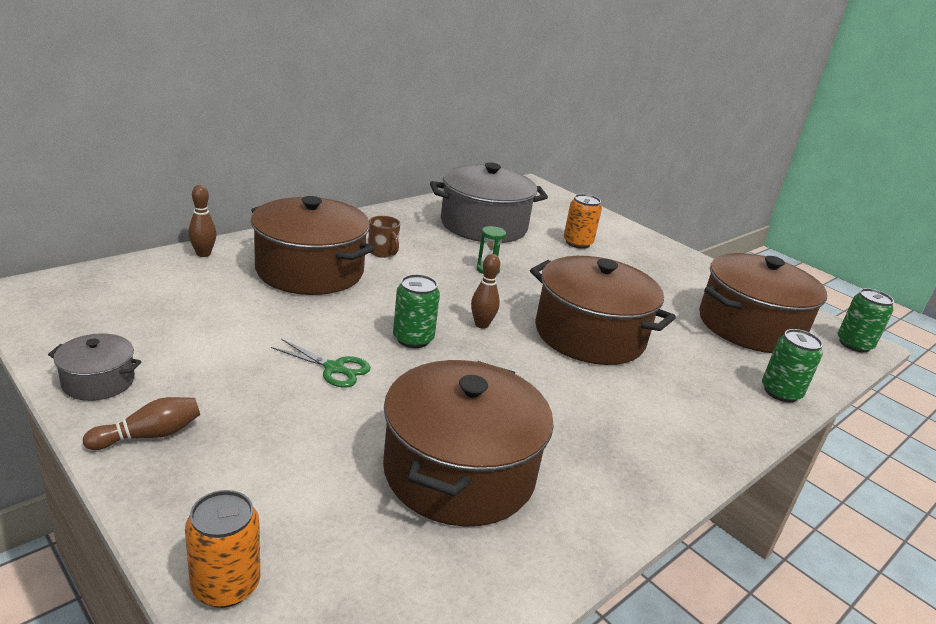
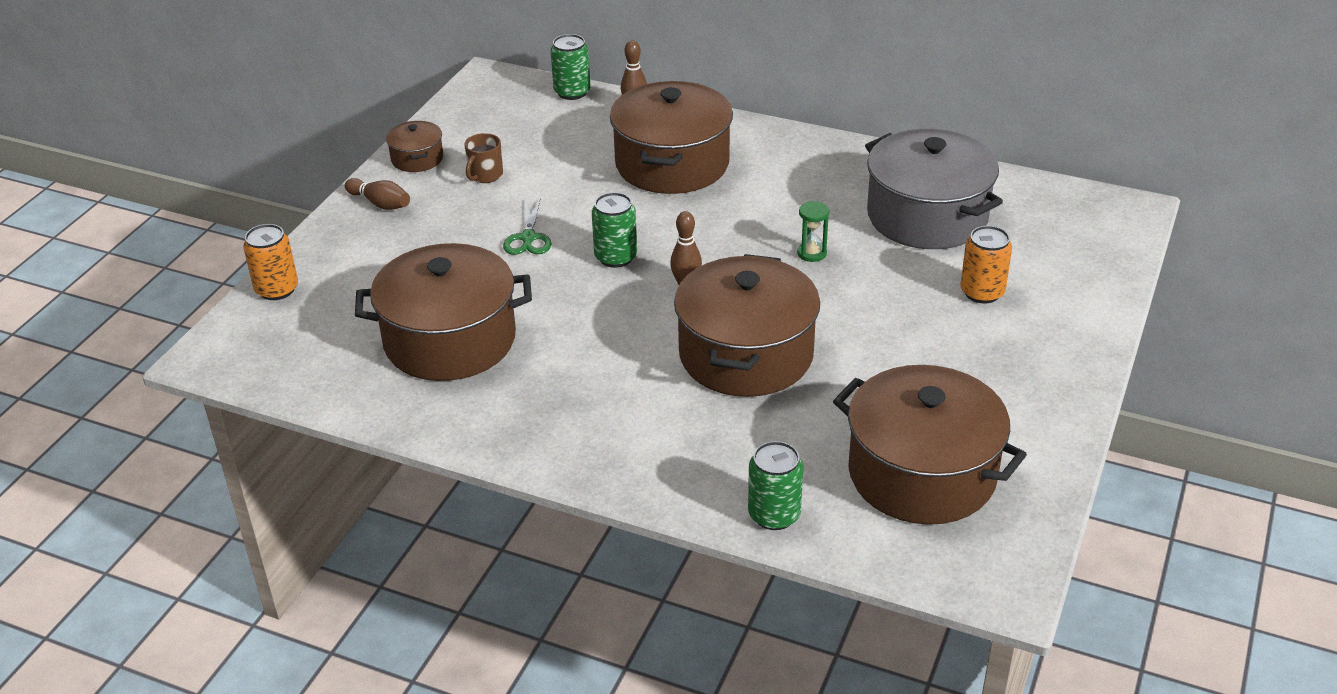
camera: 70 degrees right, 10 degrees up
grey pot [48,333,142,401] -> brown pot [386,121,443,172]
brown mug [368,216,400,258] -> brown mug moved to [465,133,503,183]
green can [838,288,894,353] -> green can moved to [551,34,590,100]

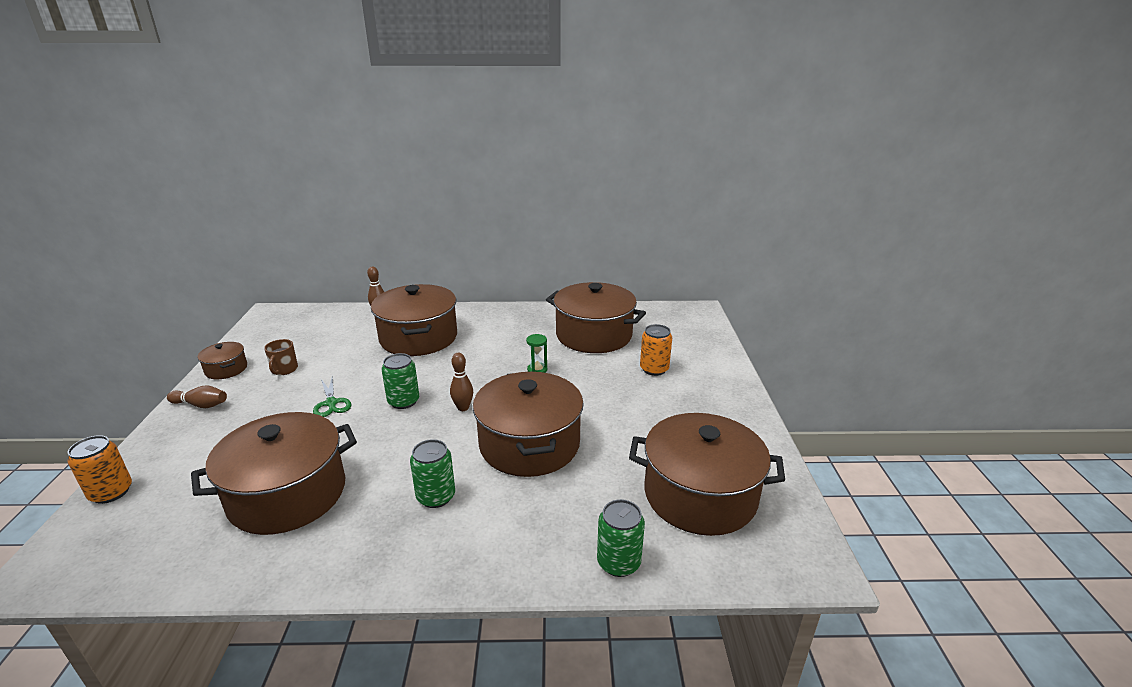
camera: 25 degrees left, 10 degrees down
green can [551,34,590,100] -> green can moved to [410,439,455,508]
grey pot [865,129,1003,249] -> brown pot [546,282,646,353]

